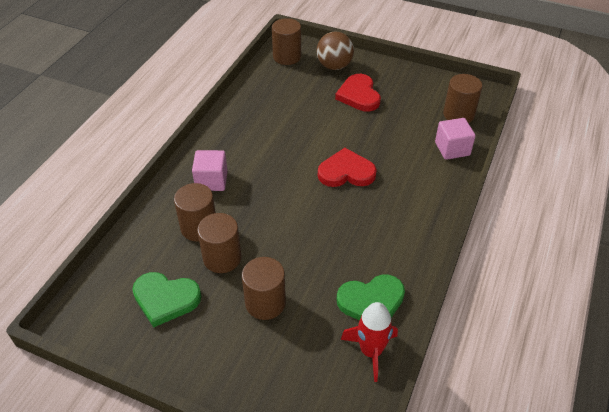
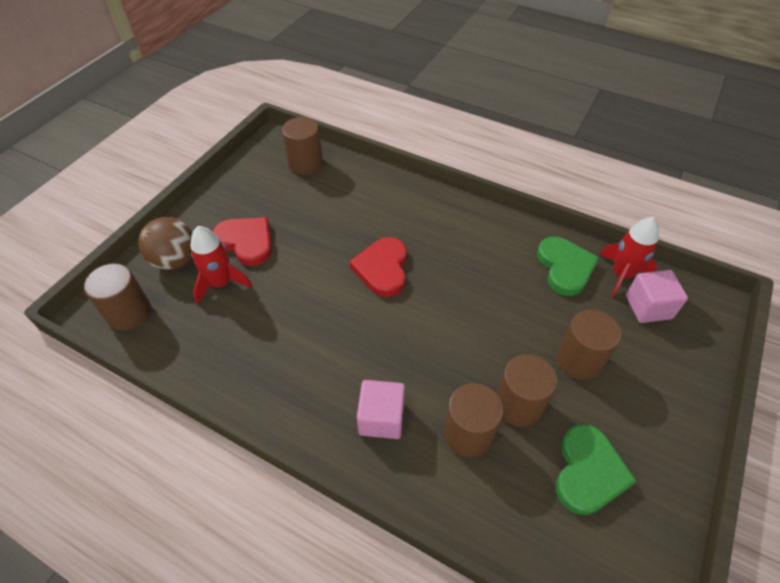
camera: 85 degrees left, 5 degrees up
red heart [335,74,381,112] -> red heart turned 135 degrees counterclockwise [212,217,272,266]
pink cube [435,118,476,160] -> pink cube moved to [626,270,688,323]
none -> red rocket [190,226,252,304]

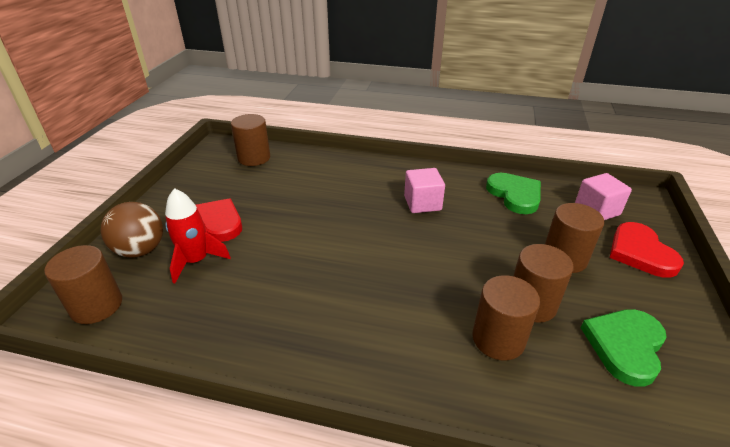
camera: 15 degrees left, 15 degrees down
red heart [349,237,407,297] -> red heart moved to [610,222,684,278]
pink cube [357,380,405,439] -> pink cube moved to [404,168,445,213]
green heart [556,424,637,515] -> green heart turned 150 degrees counterclockwise [581,309,667,387]
red rocket [600,217,659,297] -> none

